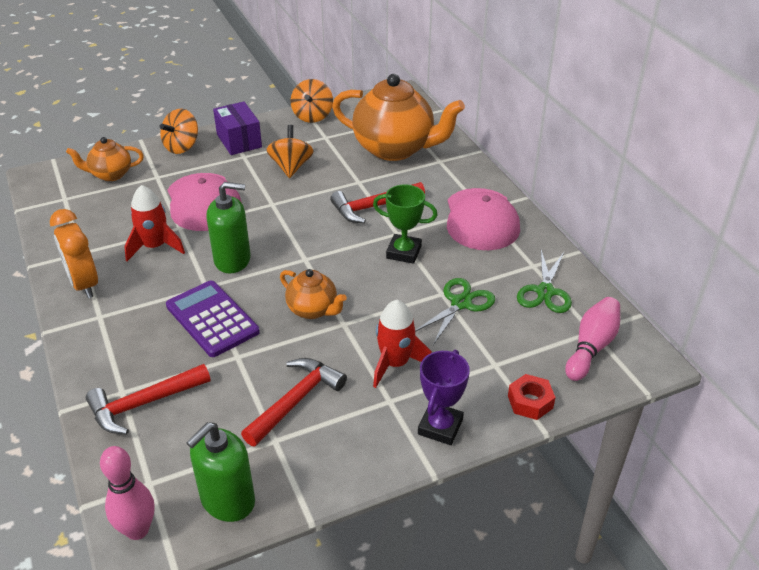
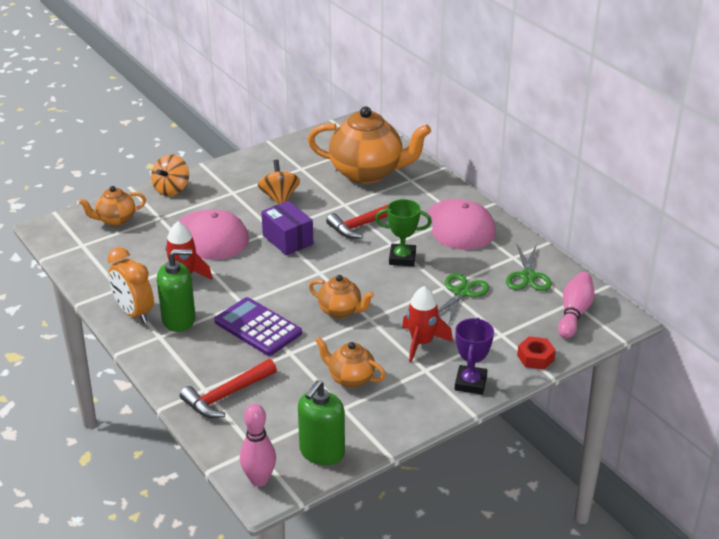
camera: 10 degrees left, 5 degrees down
green soap dispenser [206,182,251,273] -> green soap dispenser moved to [157,249,195,332]
purple box [213,102,262,155] -> purple box moved to [261,201,313,255]
red hammer [241,358,347,446] -> orange teapot [315,337,386,388]
orange spinning top [291,79,333,123] -> none

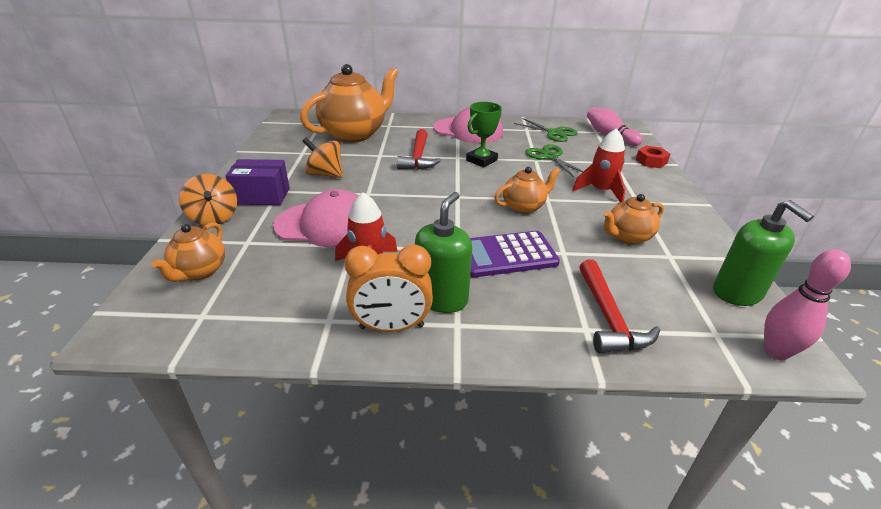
camera: 55 degrees left, 0 degrees up
purple box [261,201,313,255] -> purple box moved to [225,159,290,205]
purple trophy [455,318,494,395] -> none

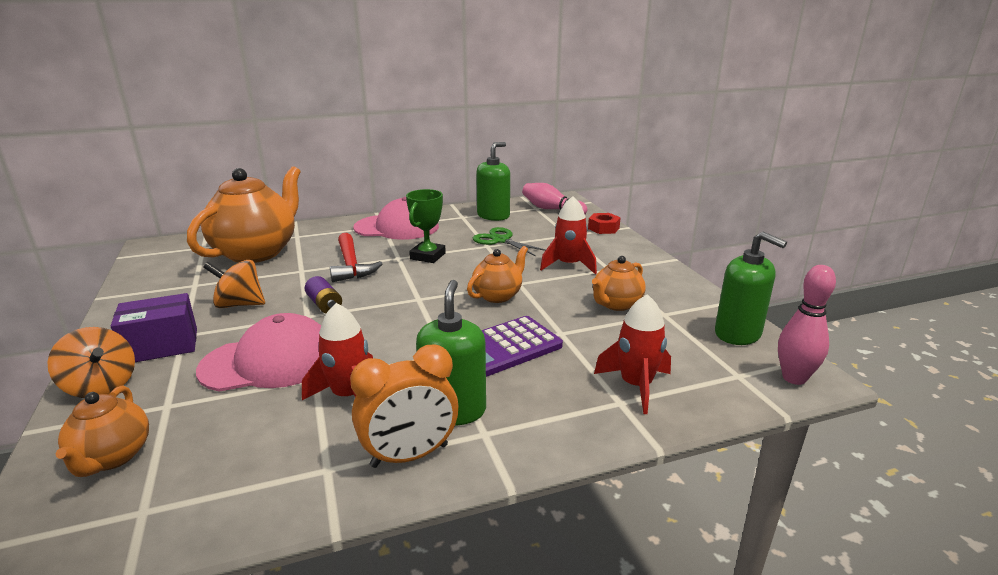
camera: 20 degrees left, 10 degrees down
green scissors [514,118,577,142] -> green soap dispenser [476,142,510,221]
red hammer [579,259,660,353] -> red rocket [594,294,671,414]
none -> purple battery [305,276,342,313]

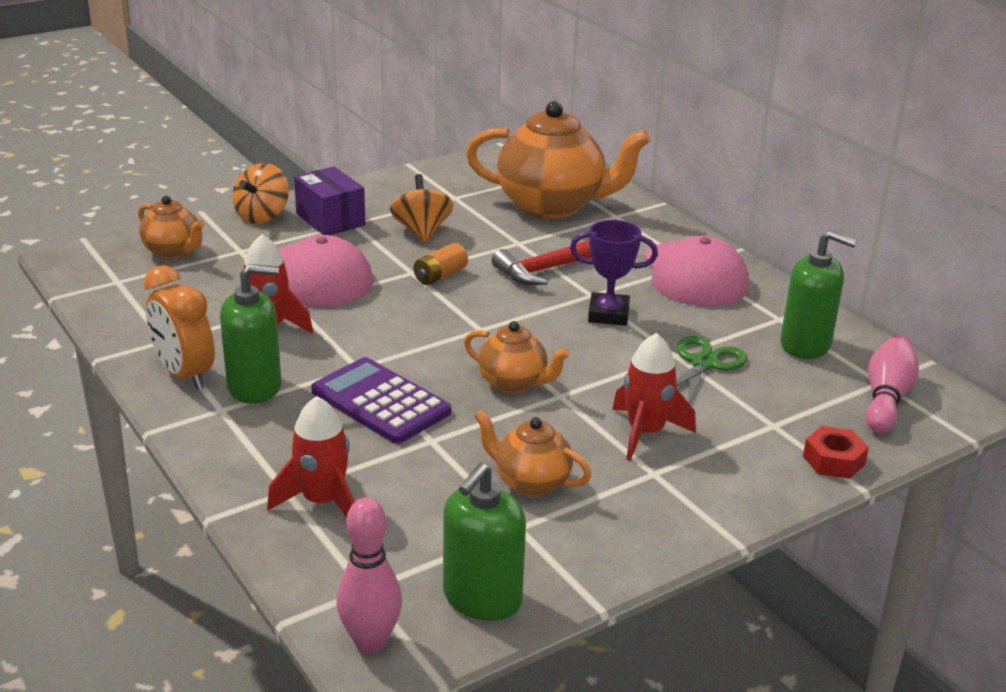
camera: 75 degrees right, 5 degrees up
orange teapot [56,386,149,477] -> orange teapot turned 120 degrees counterclockwise [138,196,204,259]
purple battery [305,276,342,313] -> orange battery [414,243,468,285]
green trophy [406,189,446,263] -> purple trophy [570,220,658,326]

